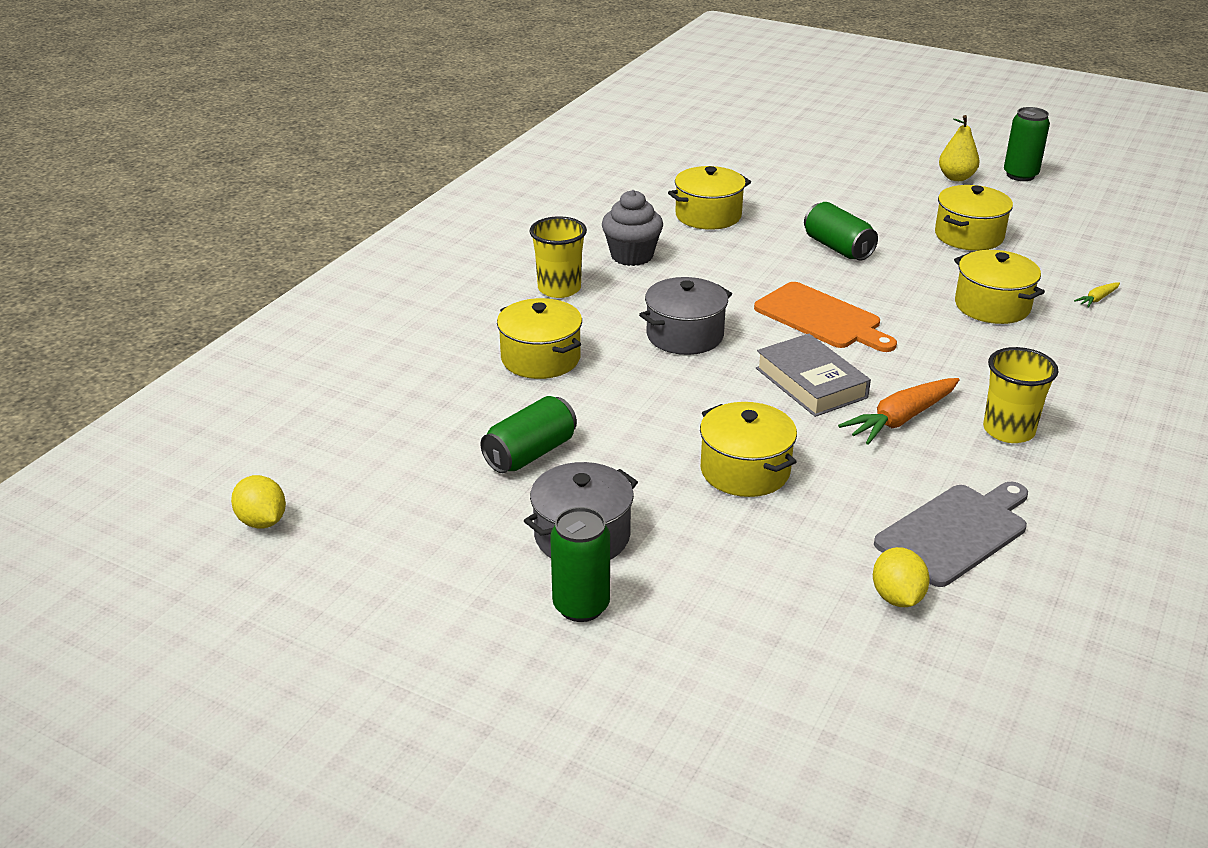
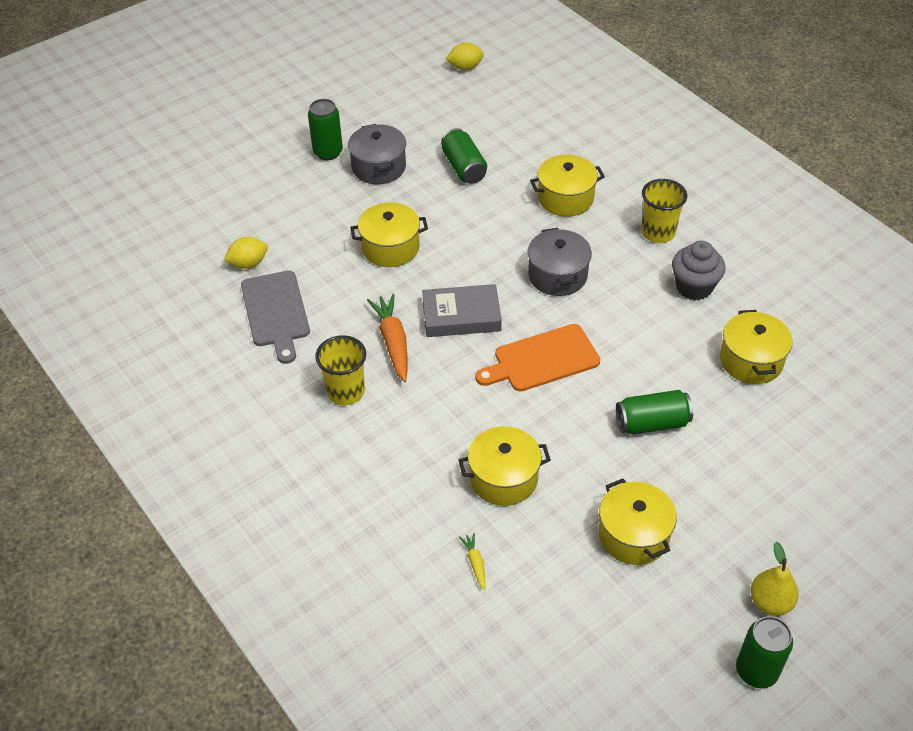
camera: 115 degrees right, 15 degrees up
yellow lemon [873,547,930,607] -> yellow lemon turned 45 degrees counterclockwise [224,237,268,269]

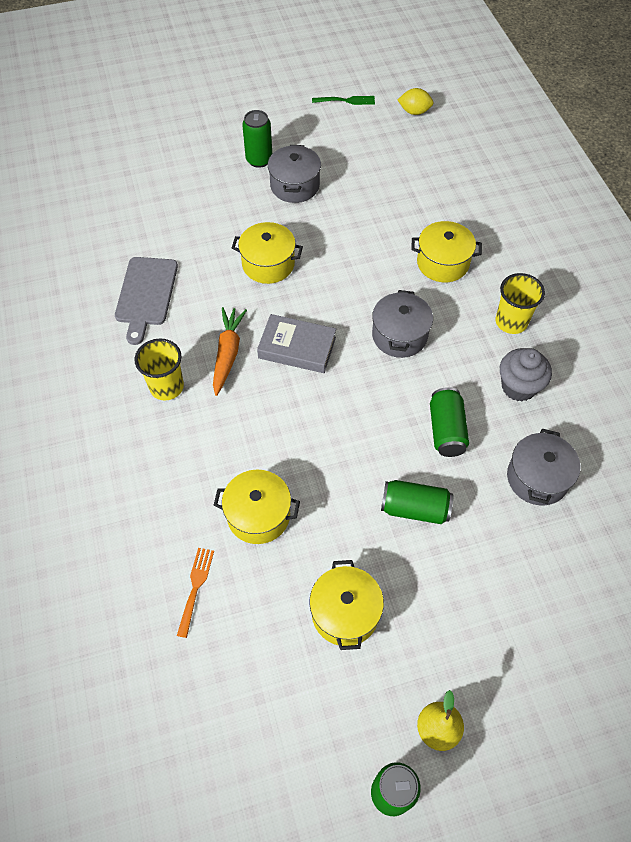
camera: 20 degrees right, 10 degrees up
yellow lemon [224,237,268,269] -> none
green can [441,128,487,184] -> green can moved to [430,387,469,457]
yellow carrot [459,533,485,590] -> orange fork [177,548,214,638]
orange cutting board [475,324,601,392] -> none
yellow pot [720,310,793,384] -> grey pot [507,428,580,505]
none -> green fork [312,96,375,105]

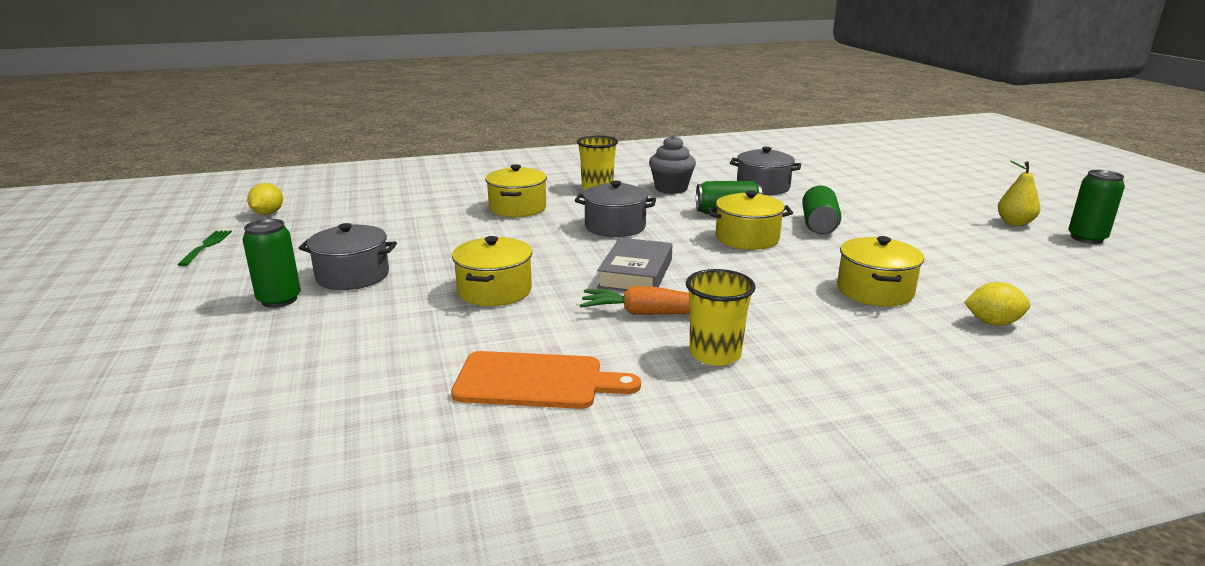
camera: 90 degrees left, 35 degrees down
grey cutting board [115,257,178,345] -> orange cutting board [451,351,641,409]
orange fork [177,548,214,638] -> yellow lemon [964,282,1030,326]
yellow pot [309,560,384,650] -> yellow pot moved to [707,191,793,250]

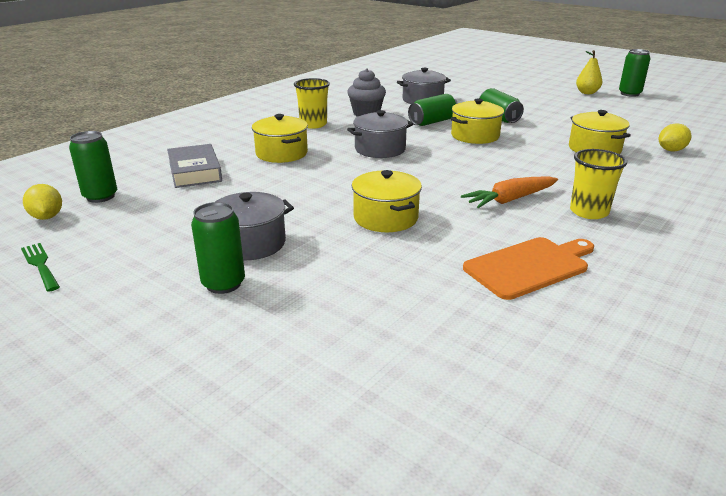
camera: 35 degrees left, 5 degrees up
grey book [597,238,672,291] -> grey book moved to [167,144,222,188]
none -> green can [69,131,117,203]

